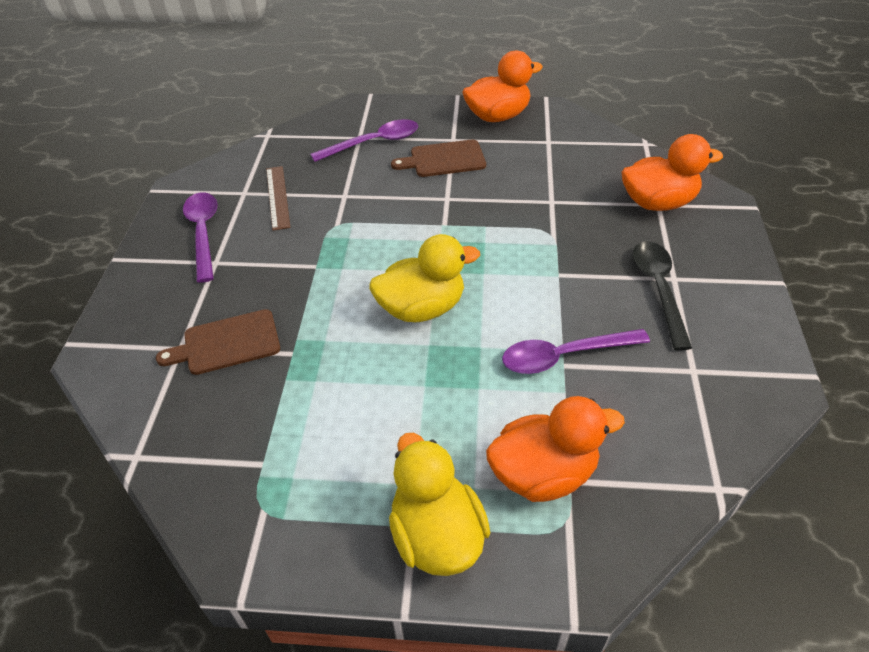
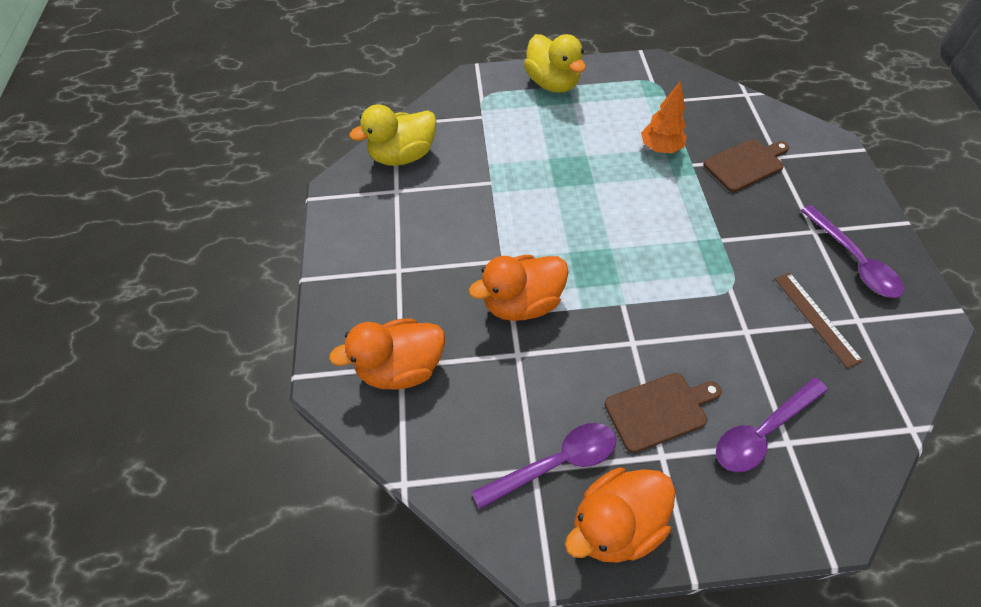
camera: 170 degrees right, 10 degrees up
yellow duck [369,234,480,322] -> yellow duck moved to [350,104,437,166]
orange duck [486,396,625,502] -> orange duck moved to [469,255,569,321]
purple spoon [502,329,650,374] -> purple spoon moved to [472,423,616,510]
black spoon [632,241,692,351] -> none
none -> orange tree [641,81,687,153]

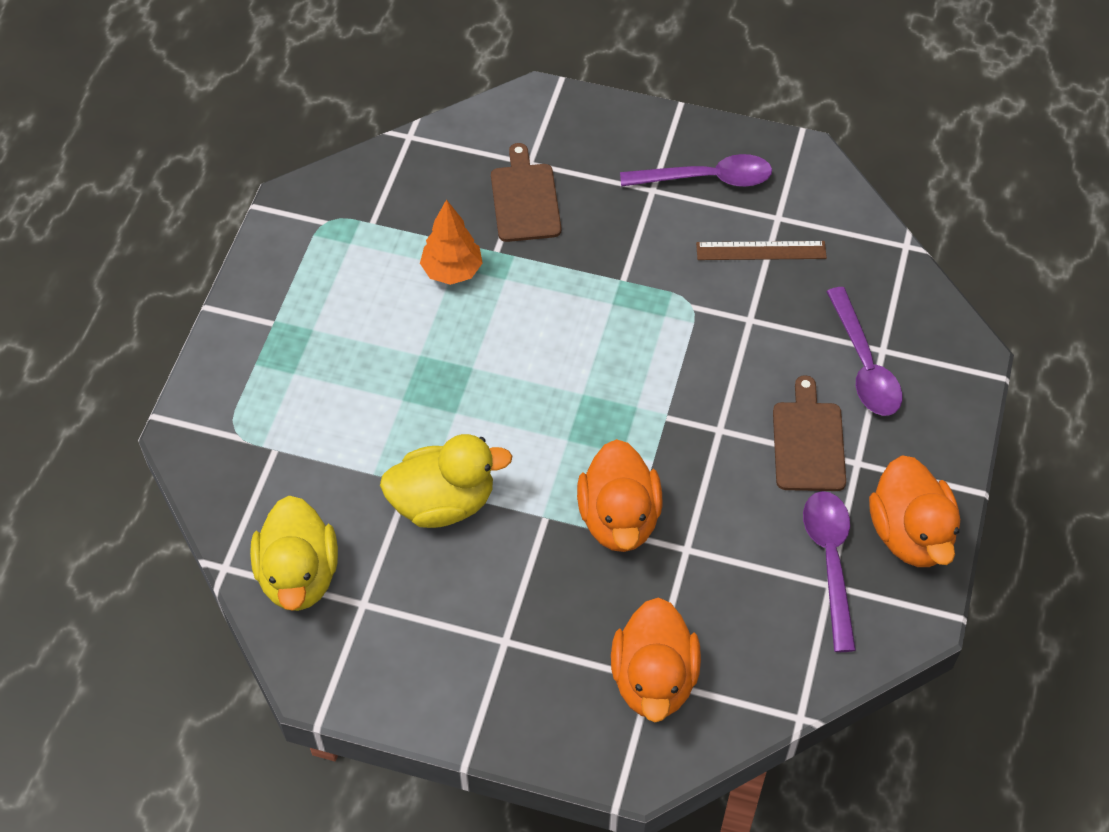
camera: 70 degrees left, 0 degrees up
yellow duck [524,34,586,93] -> yellow duck moved to [380,434,512,528]

